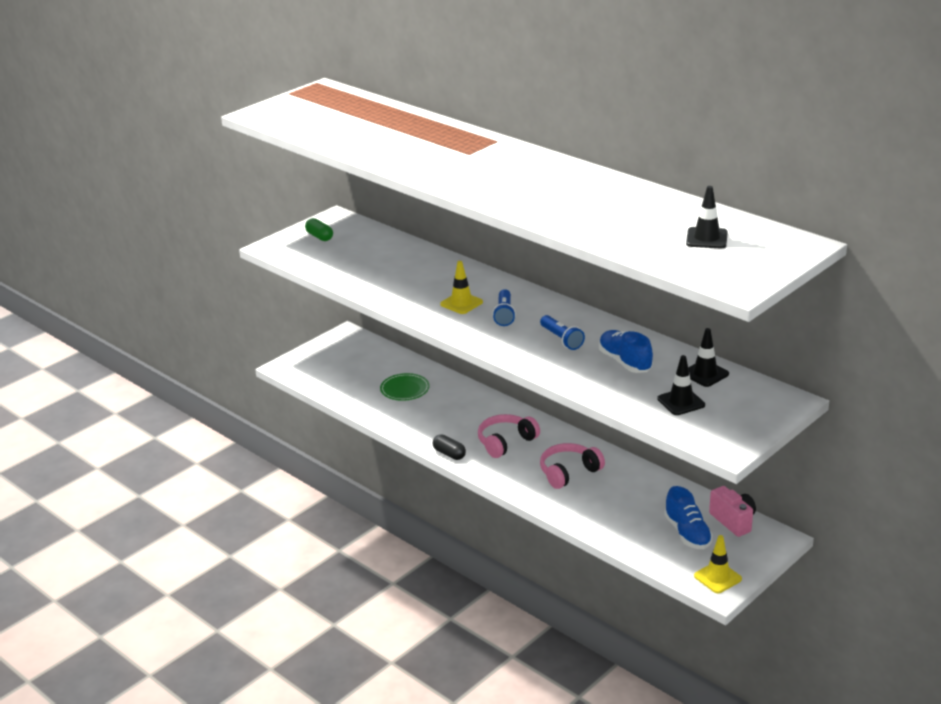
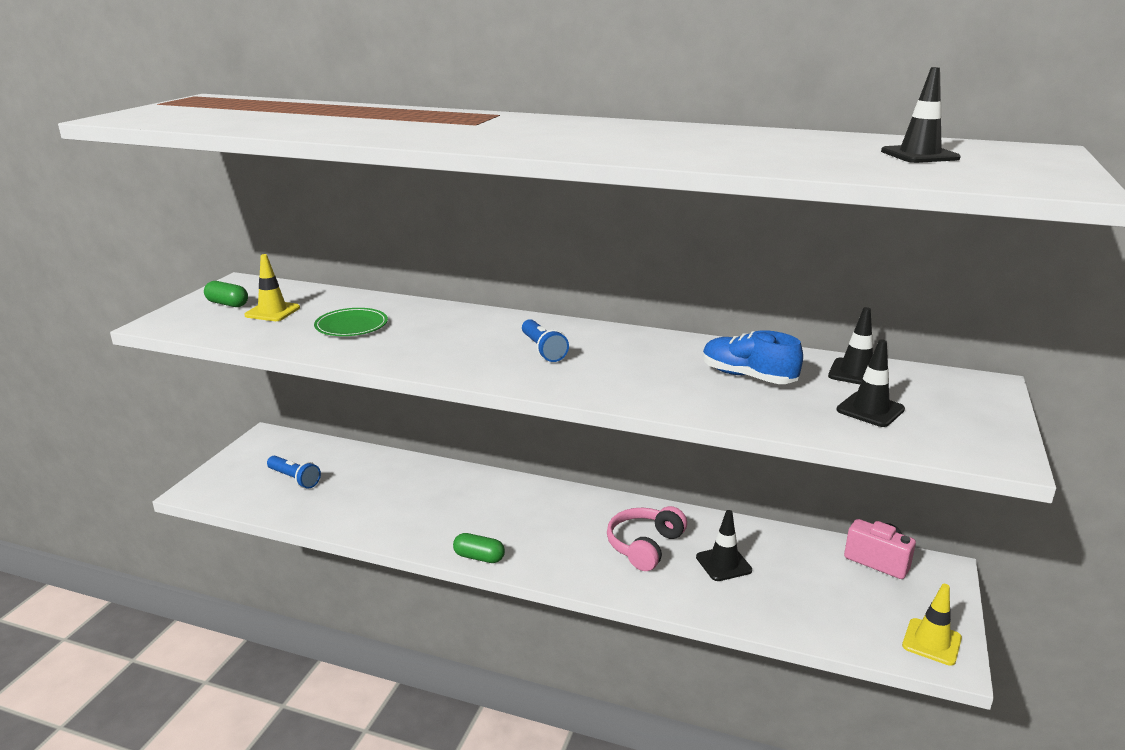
camera: 25 degrees left, 5 degrees down
green plate [380,373,430,401] -> green plate moved to [314,308,388,336]
black capsule [433,435,466,460] -> green capsule [453,533,505,563]
yellow traffic cone [440,261,483,314] -> yellow traffic cone moved to [245,254,300,321]
pink headphones [478,414,540,458] -> none
blue flashlight [540,315,585,350] -> blue flashlight moved to [267,456,321,489]
blue shoe [664,486,713,549] -> none
none -> black traffic cone [696,510,752,581]

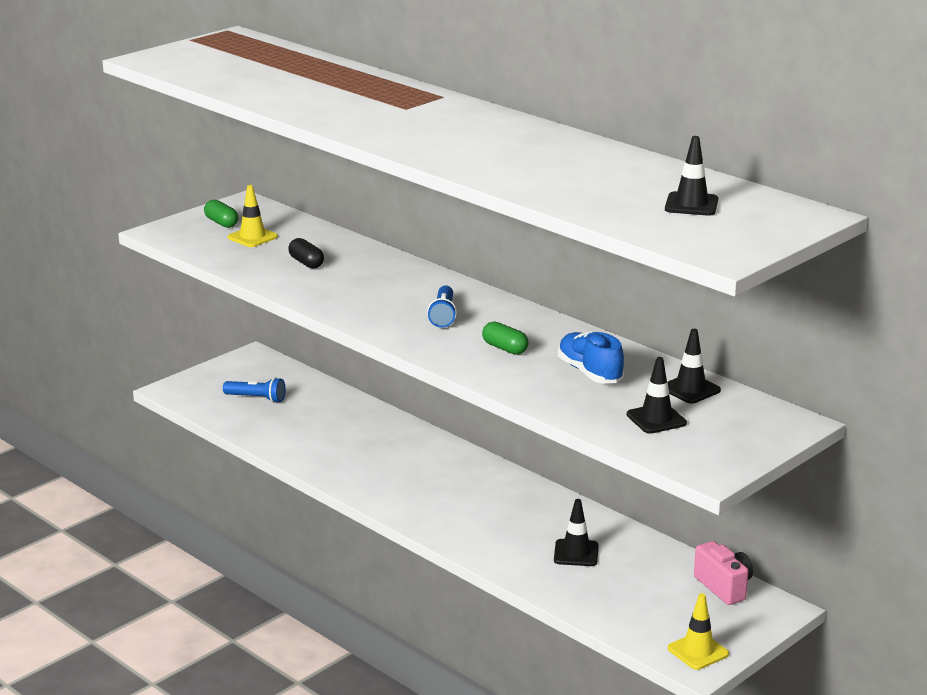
camera: 25 degrees right, 0 degrees up
blue flashlight [267,456,321,489] -> blue flashlight turned 45 degrees counterclockwise [223,377,286,403]
green plate [314,308,388,336] -> black capsule [288,238,324,269]
green capsule [453,533,505,563] -> green capsule moved to [482,321,529,355]
pink headphones [607,506,687,571] -> none

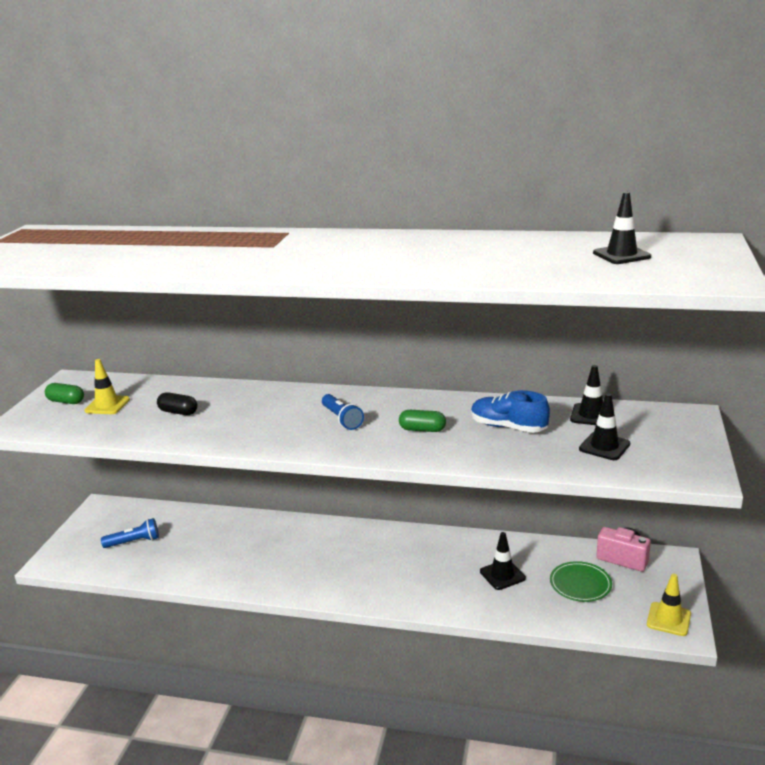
camera: 30 degrees left, 0 degrees up
none -> green plate [550,561,612,602]

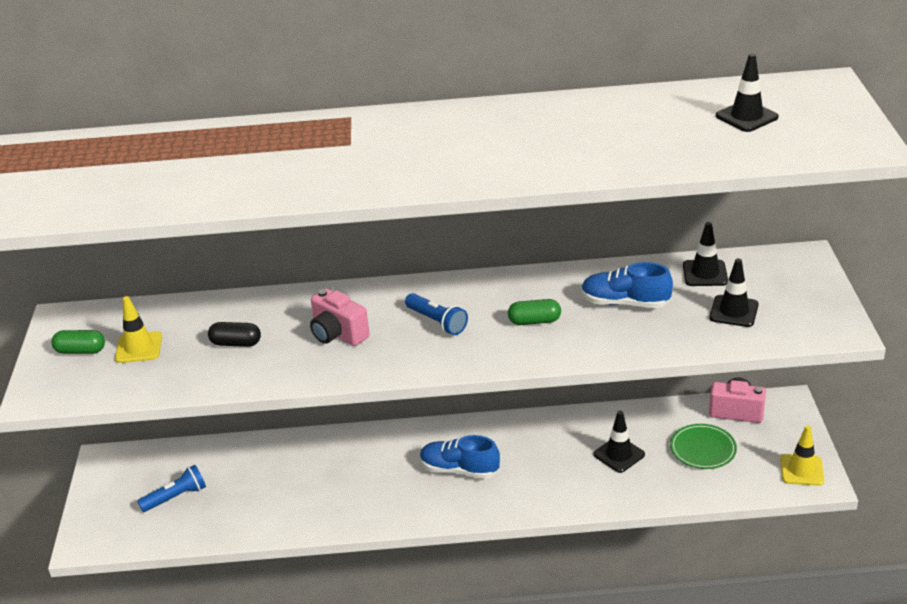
camera: 15 degrees left, 10 degrees up
none -> pink camera [310,288,370,346]
none -> blue shoe [420,435,500,479]

